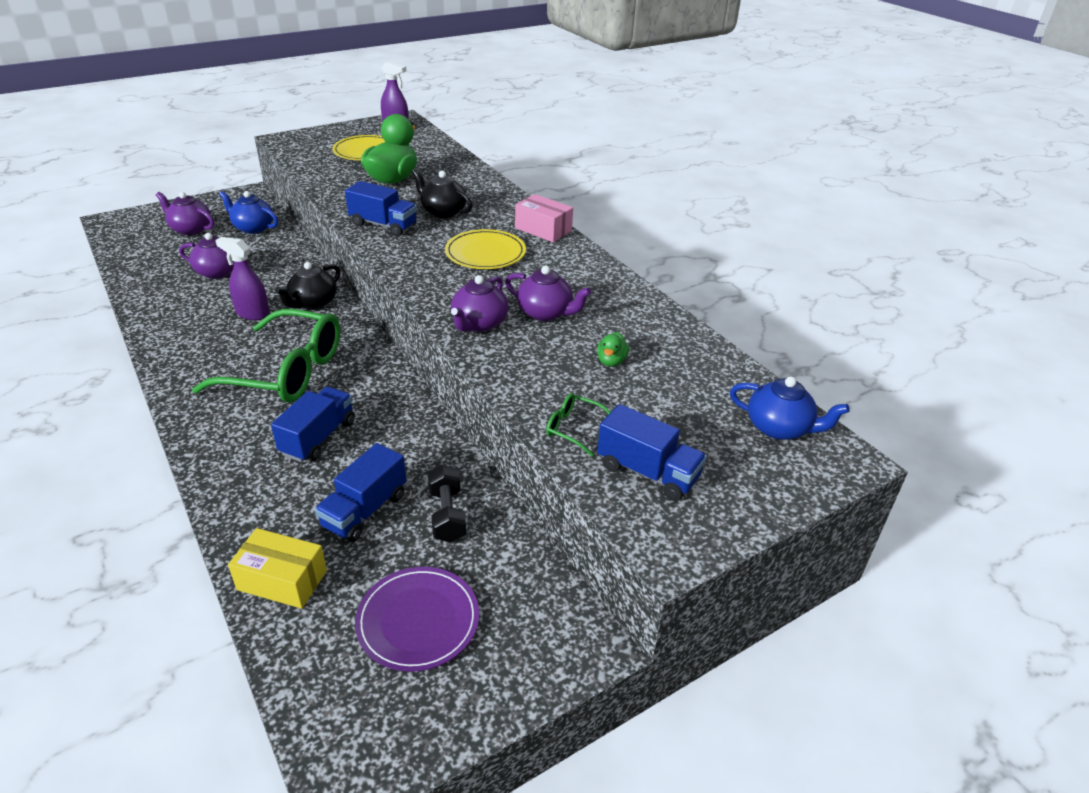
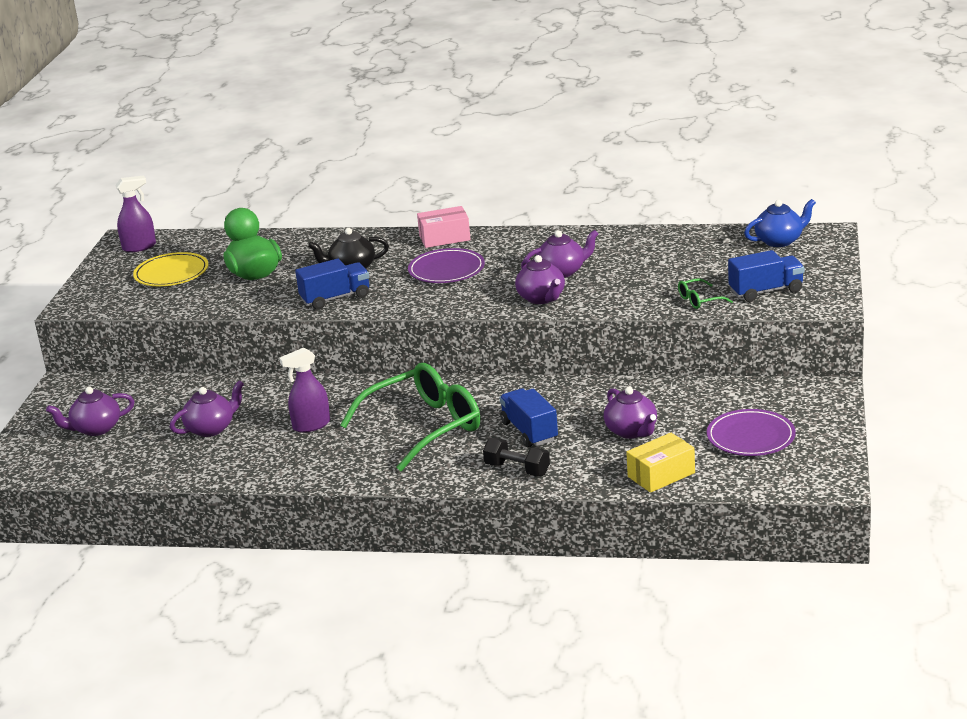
camera: 45 degrees left, 10 degrees down
blue teapot [219,191,278,234] -> none
black teapot [275,262,340,310] -> none
blue truck [315,443,407,542] -> purple teapot [604,387,657,439]
black dumbbell [428,465,466,543] -> black dumbbell moved to [483,438,550,476]
yellow plate [445,229,526,269] -> purple plate [408,248,485,283]
green duck [597,332,629,367] -> none

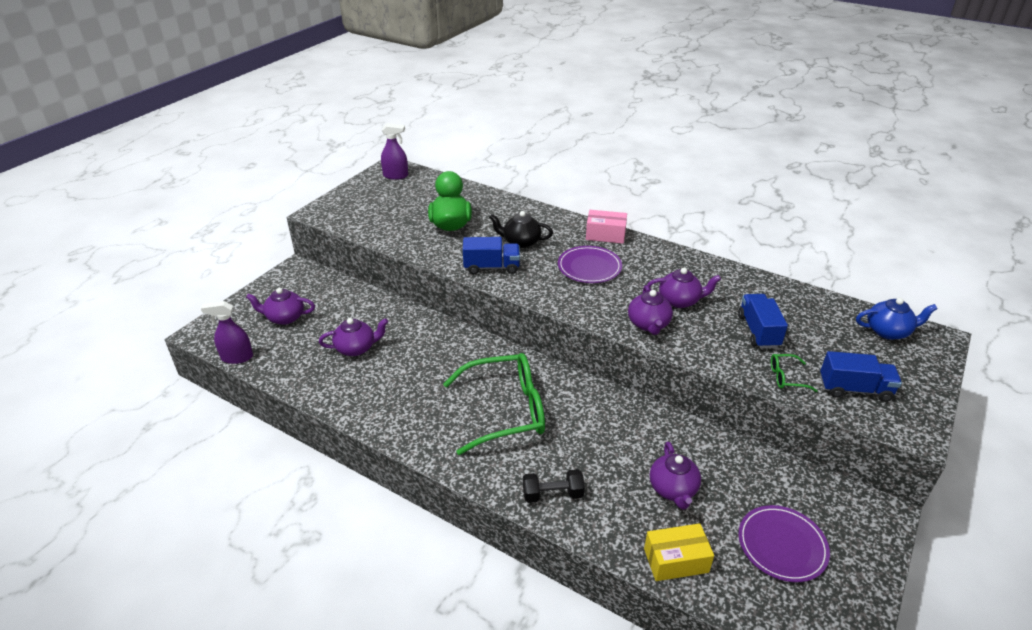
camera: 20 degrees right, 10 degrees up
yellow plate [133,252,209,286] -> none
purple spray bottle [279,348,330,433] -> purple spray bottle moved to [201,301,253,364]
black dumbbell [483,438,550,476] -> black dumbbell turned 60 degrees counterclockwise [523,469,585,503]
blue truck [499,388,558,447] -> blue truck moved to [738,294,788,348]

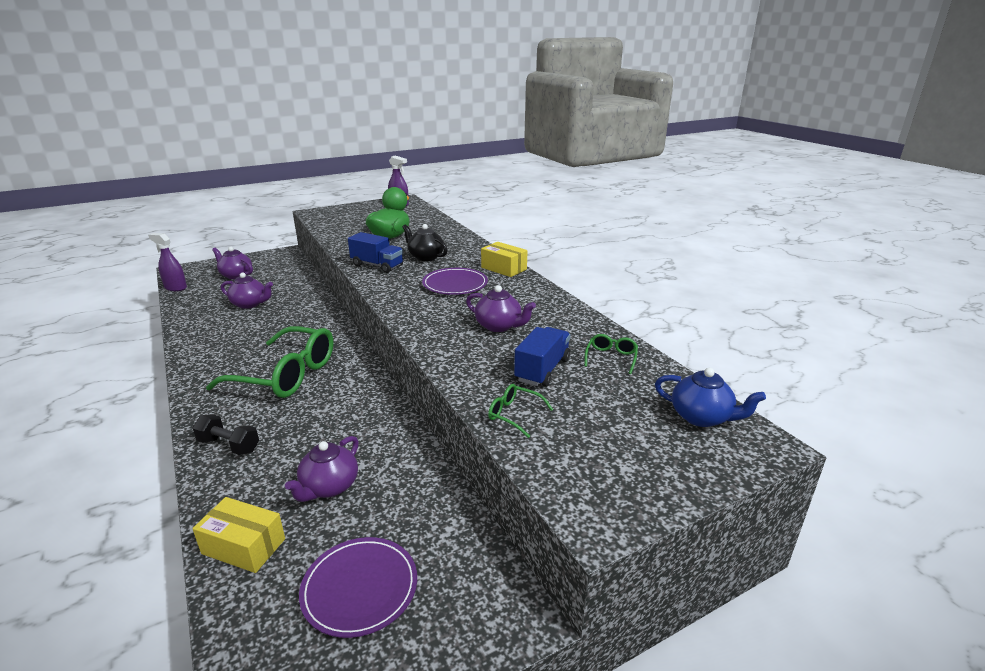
camera: 30 degrees right, 10 degrees down
pink box [586,210,627,244] -> yellow box [481,242,527,277]
purple teapot [628,285,673,335] -> none
blue truck [820,351,902,402] -> none
none -> green glasses [584,334,638,374]

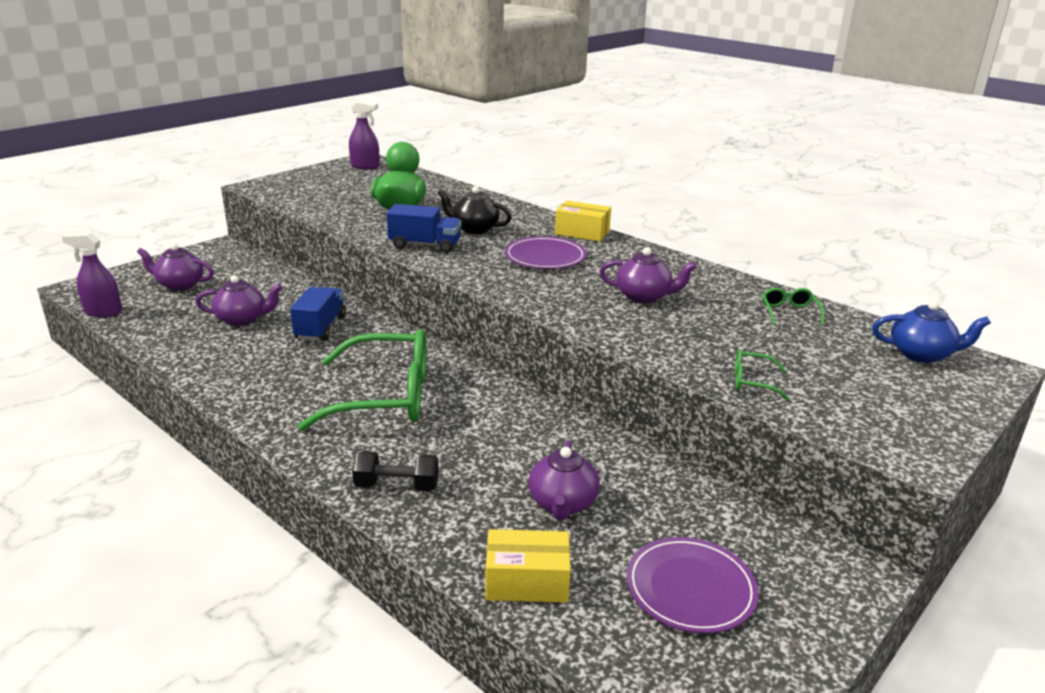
camera: 20 degrees left, 0 degrees up
blue truck [514,327,570,387] -> blue truck moved to [290,287,346,341]

